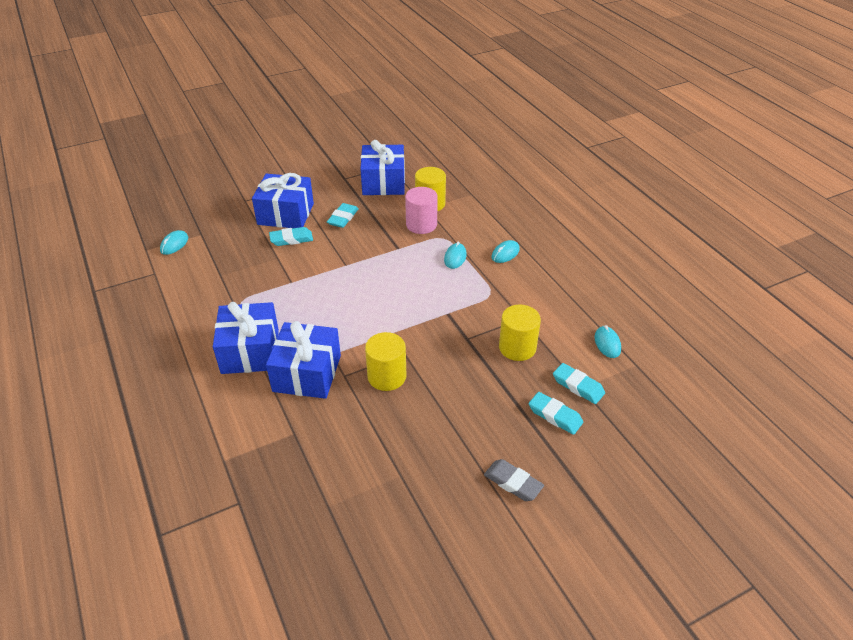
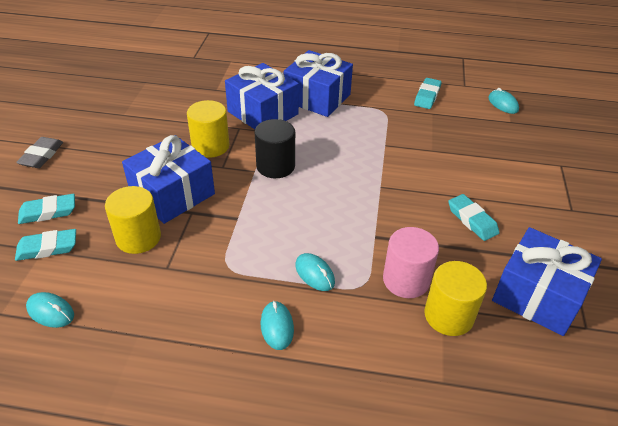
camera: 125 degrees right, 0 degrees up
blue gift [252,173,314,228] -> blue gift moved to [122,135,215,224]
turquoise eraser [269,227,313,246] -> turquoise eraser moved to [414,78,442,109]
grey eraser [484,459,544,501] -> grey eraser turned 60 degrees counterclockwise [16,137,63,168]
none -> black cylinder [254,119,295,178]

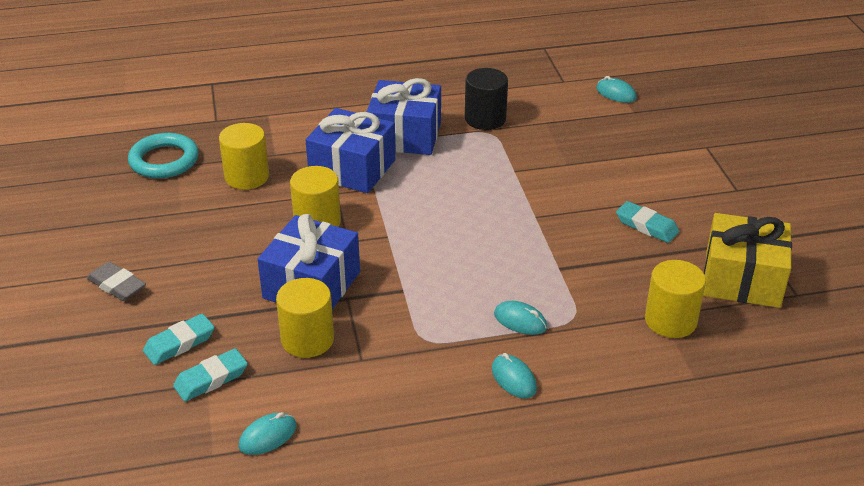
camera: 20 degrees left, 5 degrees down
grey eraser [16,137,63,168] -> grey eraser turned 45 degrees counterclockwise [87,262,146,301]
turquoise mouse [26,292,74,328] -> turquoise mouse turned 45 degrees counterclockwise [239,412,297,455]
black cylinder [254,119,295,178] -> black cylinder moved to [465,68,508,130]
pink cylinder [383,227,439,298] -> none
turquoise eraser [414,78,442,109] -> none
blue gift [492,227,602,336] -> yellow gift [703,213,792,308]
none -> turquoise ring [128,133,199,179]
none -> yellow cylinder [219,123,269,190]

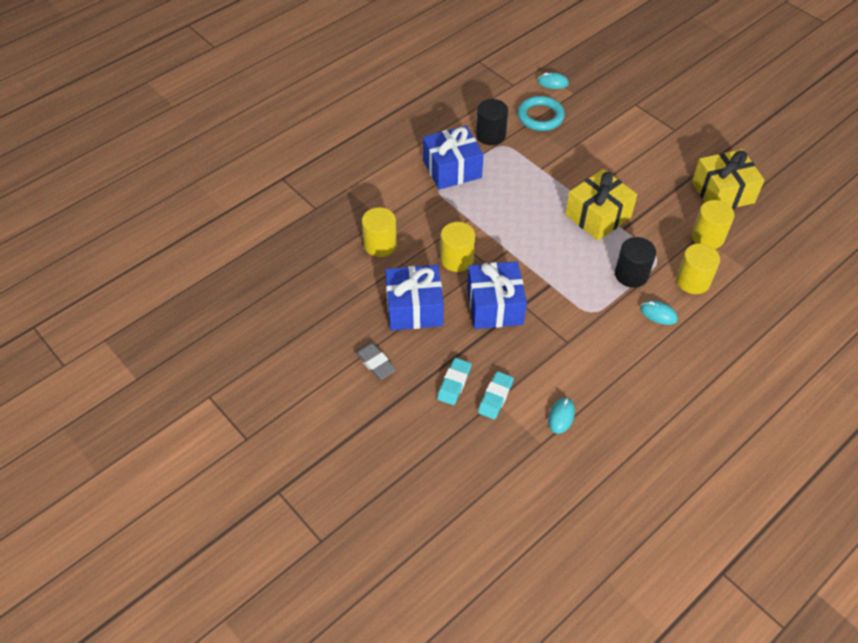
camera: 30 degrees left, 15 degrees up
grey eraser [87,262,146,301] -> grey eraser turned 45 degrees clockwise [355,343,396,379]
turquoise ring [128,133,199,179] -> turquoise ring moved to [518,96,565,131]
yellow cylinder [276,278,334,358] -> yellow cylinder moved to [676,243,720,294]
blue gift [306,108,395,193] -> blue gift moved to [385,265,444,331]
turquoise mouse [494,301,547,335] -> black cylinder [615,237,656,288]
turquoise eraser [616,201,679,243] -> none
none -> yellow gift [565,169,637,241]

